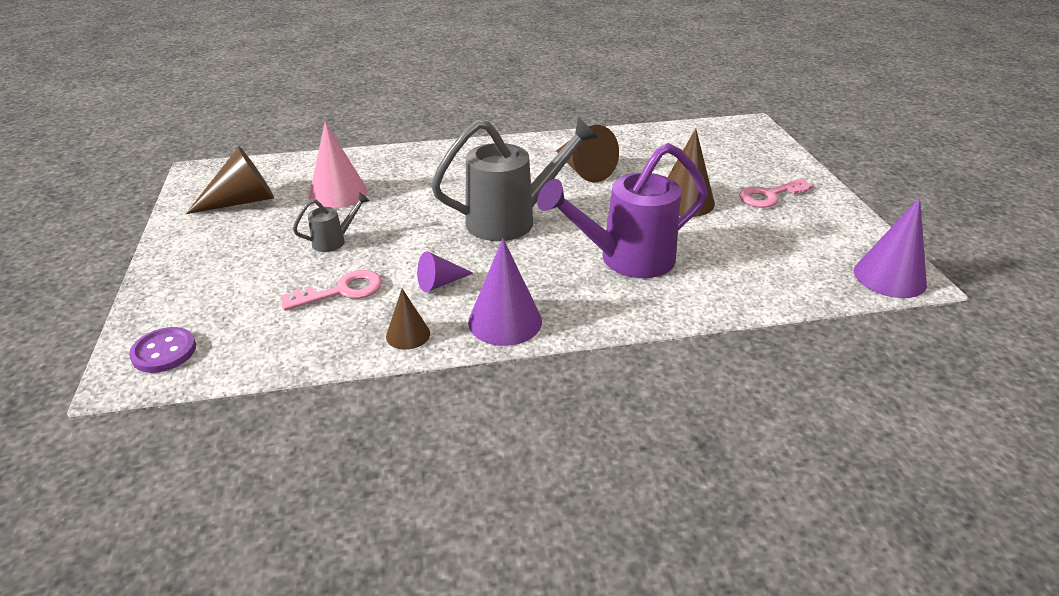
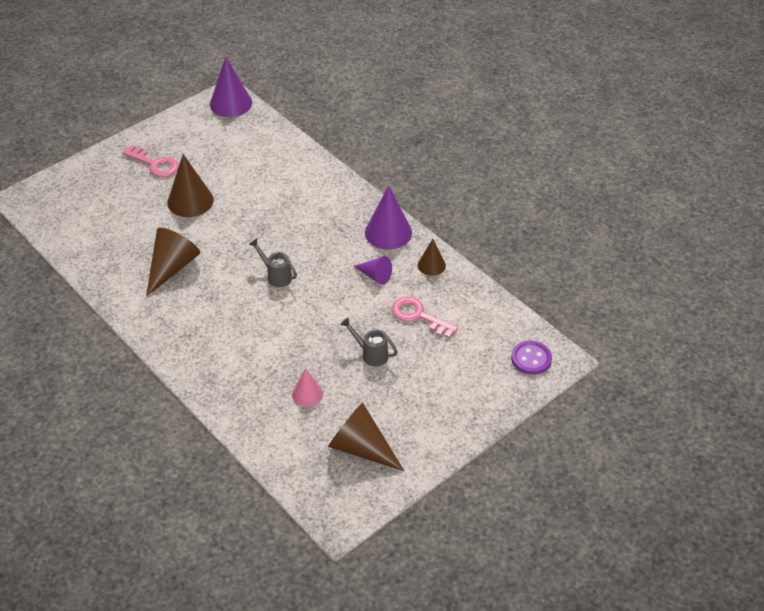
camera: 120 degrees left, 10 degrees up
pink cone [309,121,368,208] -> pink cone [292,368,323,407], size x0.58
grey watering can [431,117,598,241] -> grey watering can [249,238,297,287], size x0.45
purple watering can [537,143,708,278] -> none

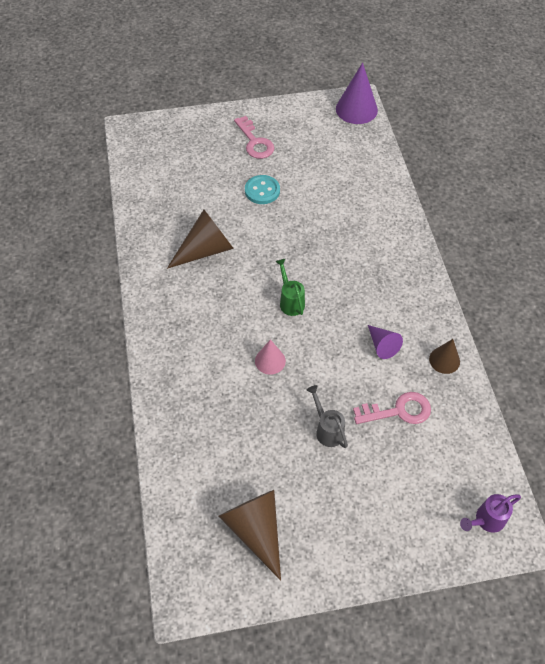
camera: 30 degrees right, 10 degrees up
brown cone [167,154,214,217] -> turquoise button [245,175,280,204]
grey watering can [249,238,297,287] -> green watering can [275,259,305,316]
pink cone [292,368,323,407] -> pink cone moved to [255,339,286,375]
purple cone [365,186,412,250] -> none
pink key [392,297,458,338] -> pink key turned 105 degrees clockwise [353,392,431,424]
purple button [511,341,552,375] -> purple watering can [460,494,521,533]

